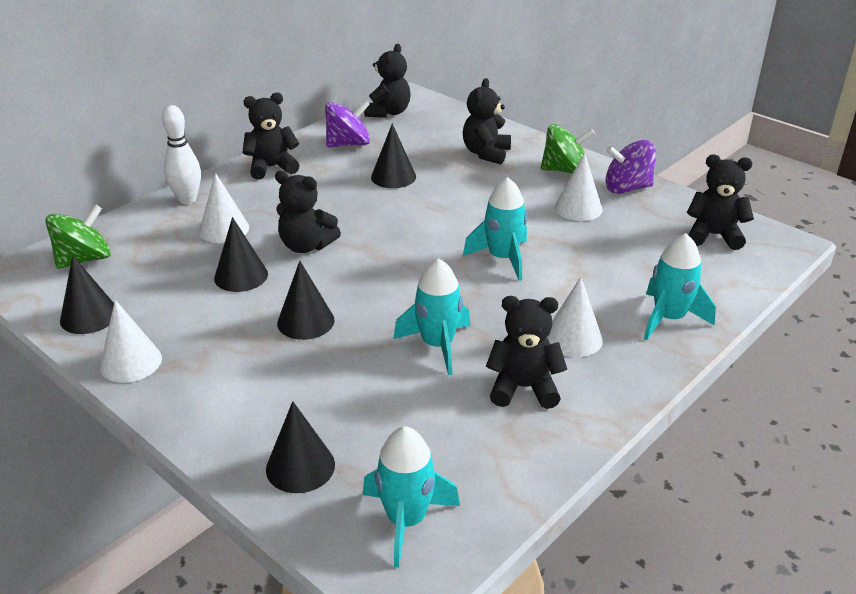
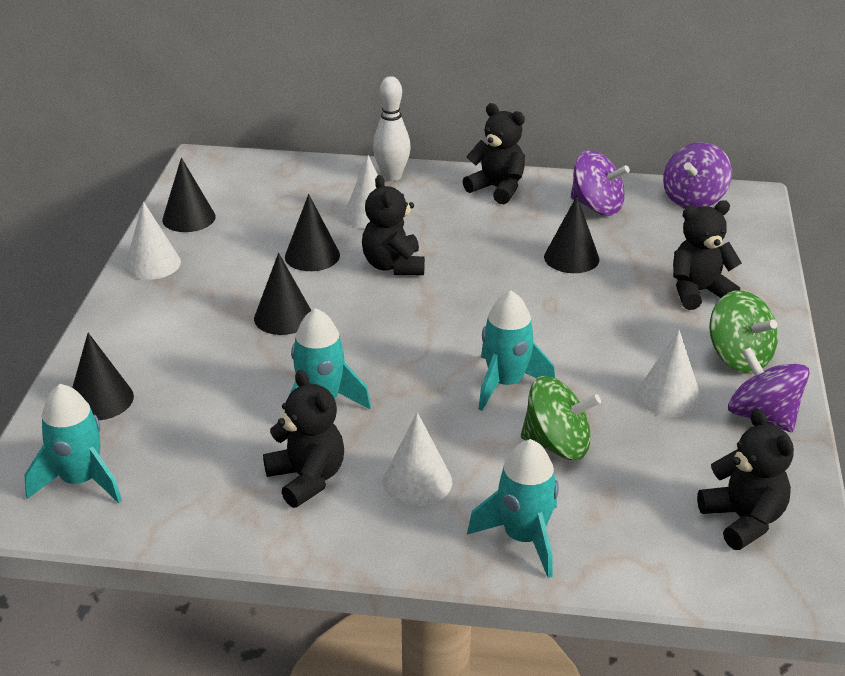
camera: 55 degrees right, 0 degrees up
green spinning top [45,204,111,269] -> green spinning top moved to [521,376,601,460]
black teddy bear [364,44,411,118] -> purple spinning top [663,142,732,209]

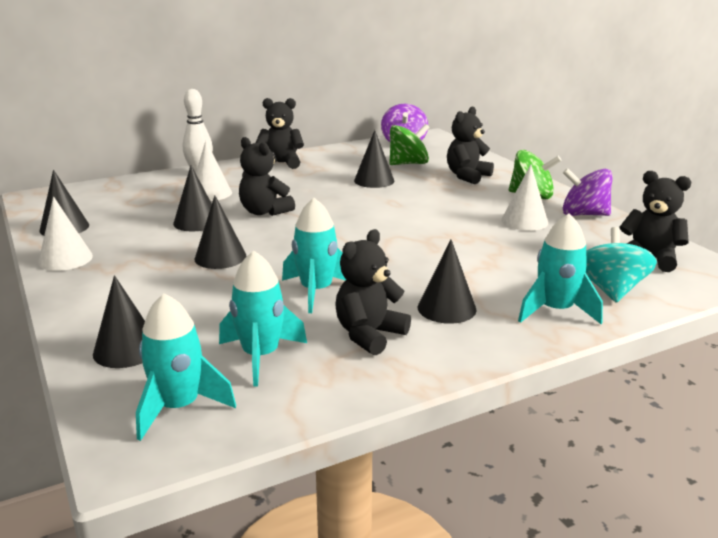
camera: 35 degrees left, 10 degrees down
black teddy bear [263,370,344,508] -> black teddy bear turned 75 degrees counterclockwise [335,229,411,355]
white cone [383,412,452,506] -> black cone [418,240,476,324]
turquoise rocket [479,291,555,411] -> turquoise rocket moved to [219,251,307,387]
green spinning top [521,376,601,460] -> green spinning top moved to [389,124,430,165]
purple spinning top [571,150,630,216] -> none
none -> turquoise spinning top [586,227,657,303]

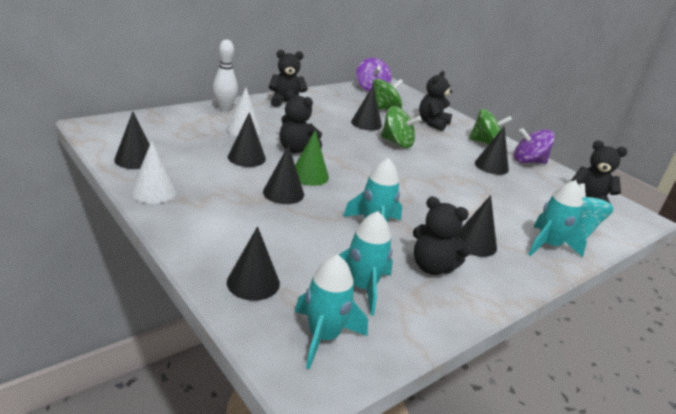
camera: 15 degrees left, 5 degrees up
black teddy bear [335,229,411,355] -> black teddy bear turned 90 degrees counterclockwise [413,197,471,275]
white cone [501,165,548,231] -> black cone [475,126,509,175]
none -> green cone [295,130,329,186]
none -> green spinning top [381,106,422,148]

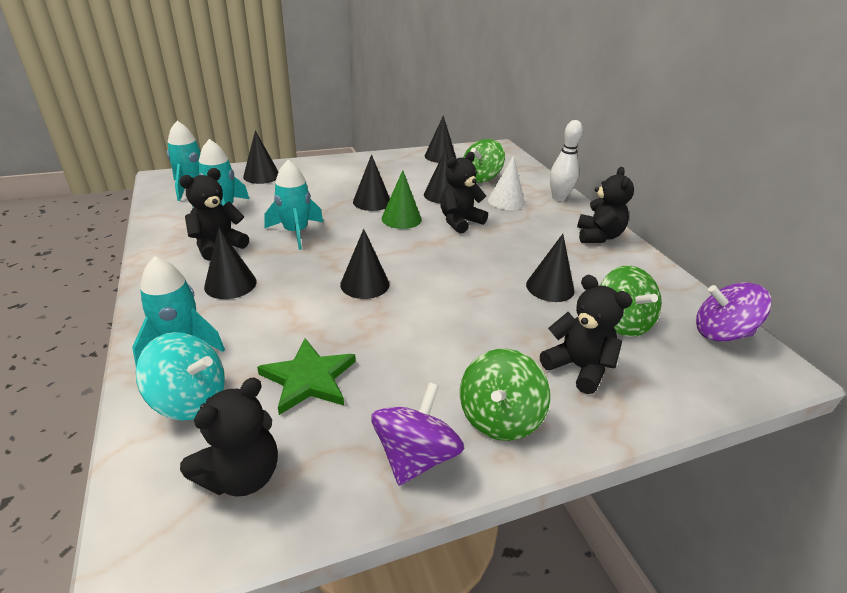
camera: 110 degrees right, 5 degrees up
white cone [131,141,177,204] -> none
green spinning top [381,106,422,148] -> green spinning top moved to [463,139,505,183]
black cone [475,126,509,175] -> black cone moved to [340,229,389,299]
none -> green star [257,338,356,415]

